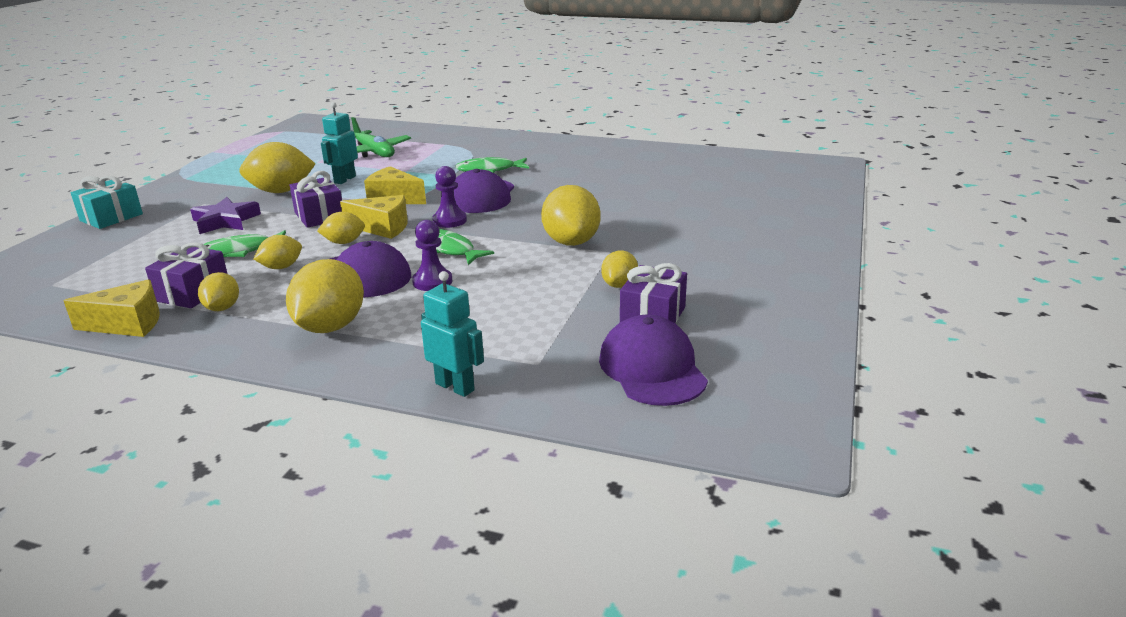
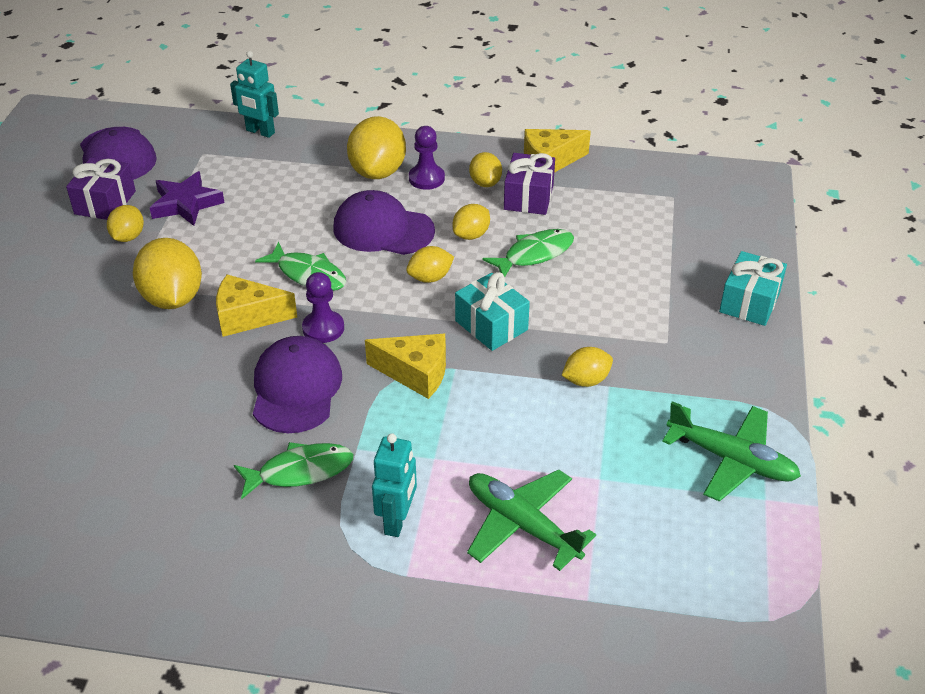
camera: 170 degrees right, 15 degrees up
purple star [190,197,261,234] -> purple star moved to [150,171,225,226]
yellow lemon [239,142,315,193] -> yellow lemon [562,347,613,387], size x0.56
purple gift [290,171,342,228] -> turquoise gift [455,272,530,351]
turquoise robot [321,102,358,184] -> turquoise robot moved to [372,433,417,537]
yellow cheese [340,195,408,239] -> yellow cheese moved to [216,274,297,337]
purple pawn [412,220,452,291] -> purple pawn moved to [409,126,445,190]
none -> green plane [662,401,801,502]

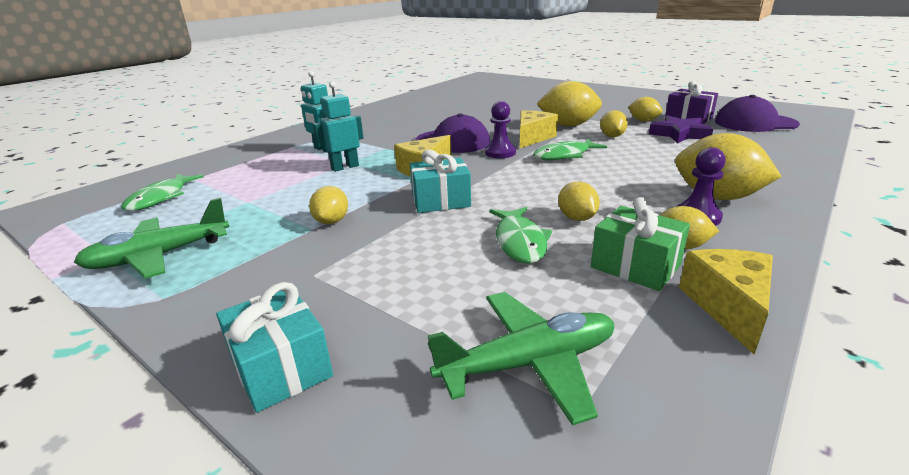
camera: 120 degrees right, 15 degrees down
turquoise robot [230,51,279,138] -> turquoise robot moved to [313,81,364,172]
green fish [234,442,353,500] -> green fish moved to [121,174,204,211]
purple cap [333,190,435,255] -> none
yellow lemon [406,246,454,283] -> yellow lemon moved to [600,110,628,137]
green plane [467,470,596,571] -> green plane moved to [428,292,614,426]
purple gift [504,153,555,215] -> green gift [591,197,690,291]

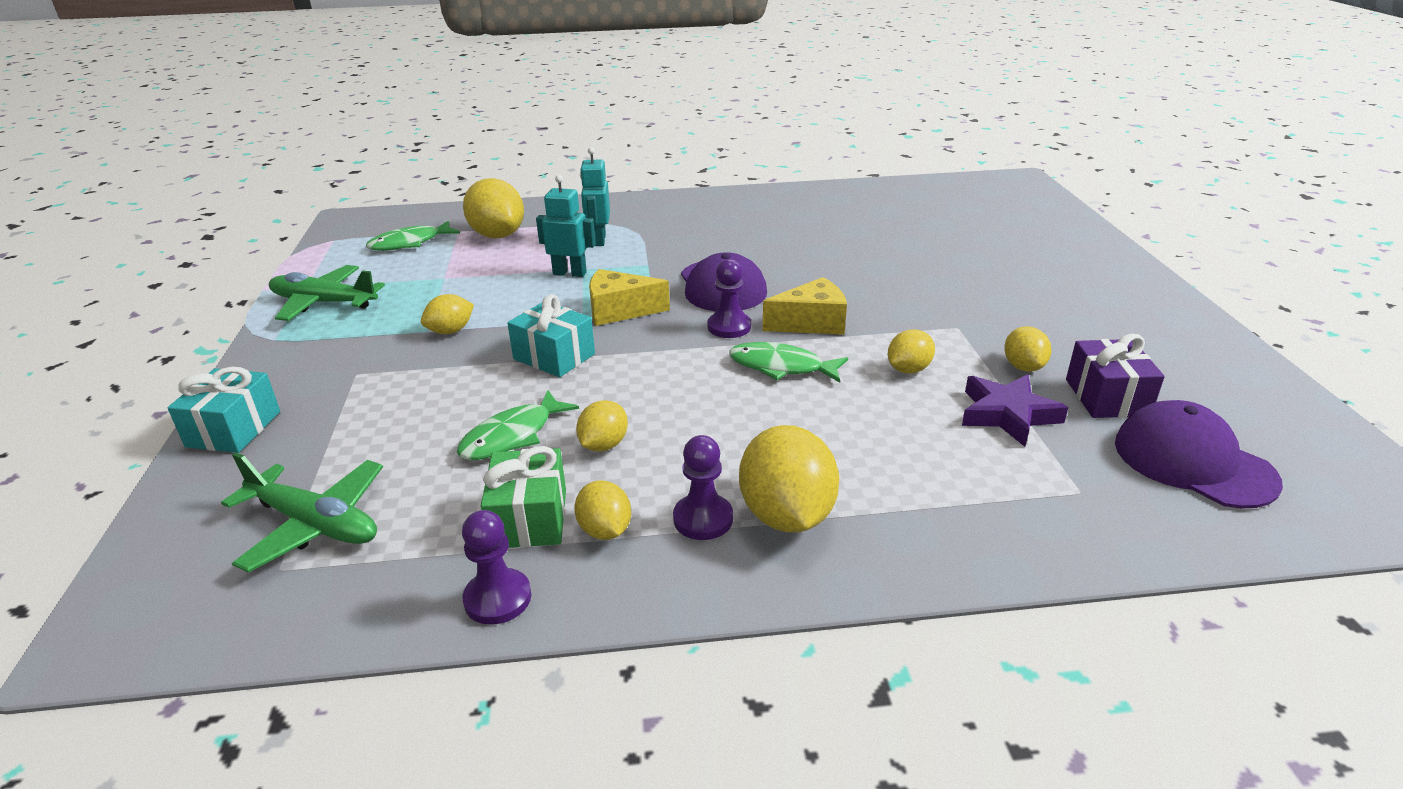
camera: 45 degrees right, 5 degrees up
yellow lemon [537,81,602,127] -> yellow lemon moved to [463,178,524,238]
yellow cheese [679,249,773,354] -> purple pawn [462,510,531,625]

